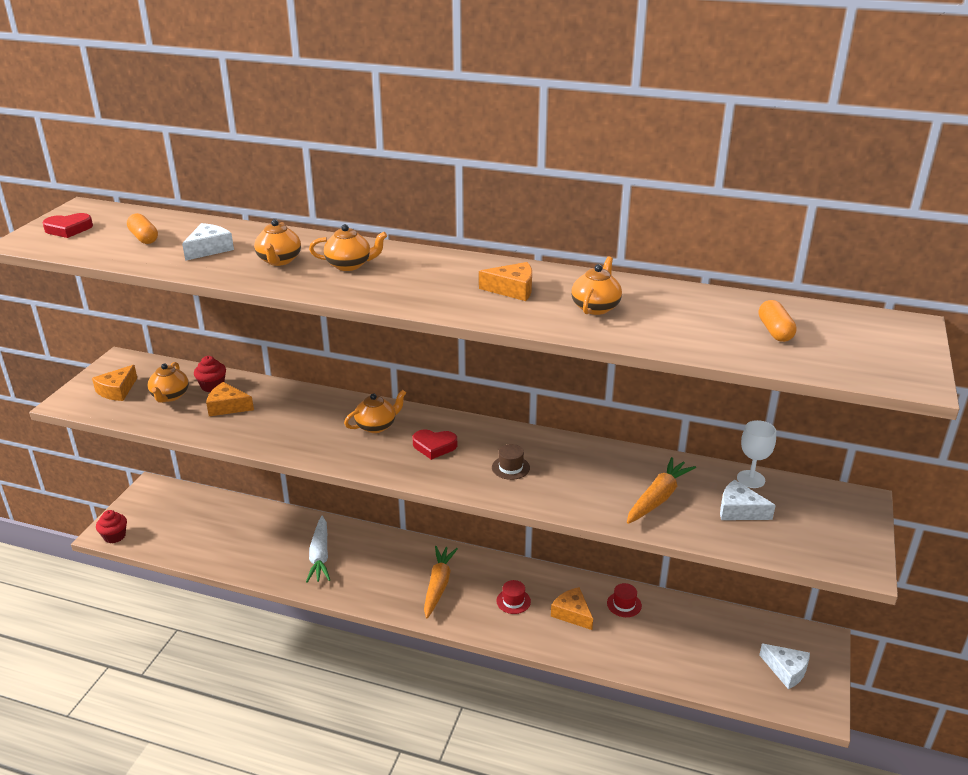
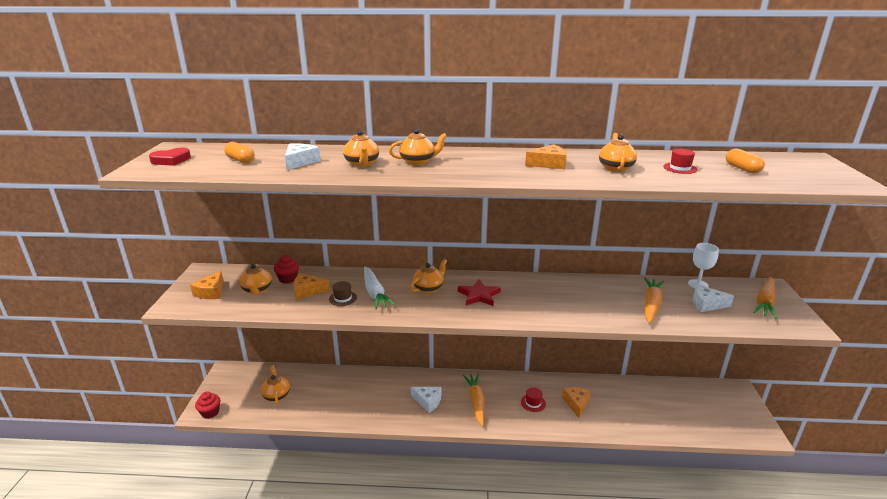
camera: 15 degrees left, 5 degrees down
white carrot [306,516,330,583] -> white carrot moved to [364,267,395,309]
red heart [412,429,457,460] -> red star [458,279,501,306]
brown hat [492,444,530,480] -> brown hat moved to [329,281,357,306]
orange cheese [551,587,593,630] -> orange cheese turned 60 degrees clockwise [562,387,591,418]
red hat [607,583,642,617] -> red hat moved to [663,149,697,174]
white cheese [759,643,810,689] -> white cheese moved to [411,387,441,413]
none -> orange teapot [261,365,290,405]
none -> orange carrot [753,276,777,319]

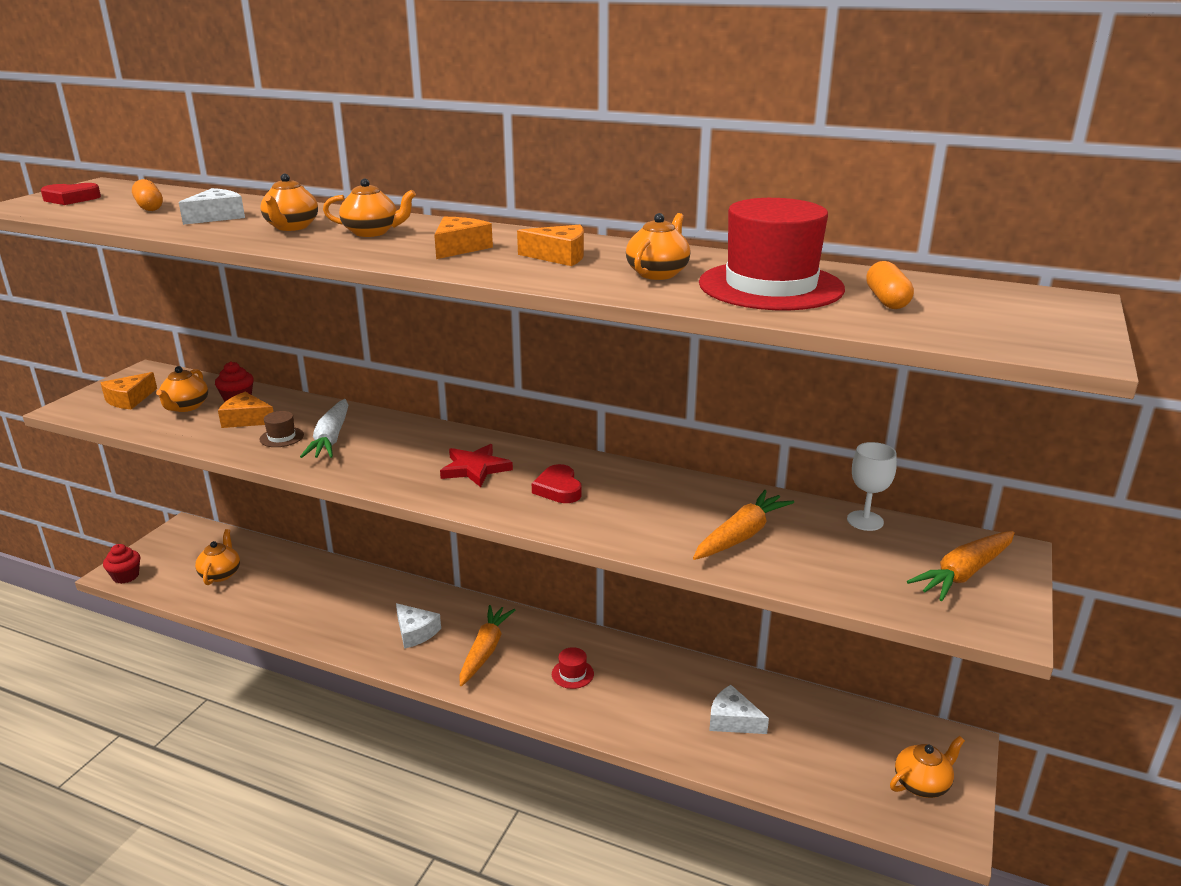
camera: 20 degrees right, 0 degrees up
orange teapot [410,259,447,293] -> orange teapot moved to [890,736,965,798]
orange cheese [562,387,591,418] -> orange cheese moved to [434,217,493,259]
red hat [663,149,697,174] -> red hat [699,198,845,310], size x2.47
white cheese [693,284,734,312] -> white cheese moved to [709,685,769,734]
none -> red heart [532,464,582,503]

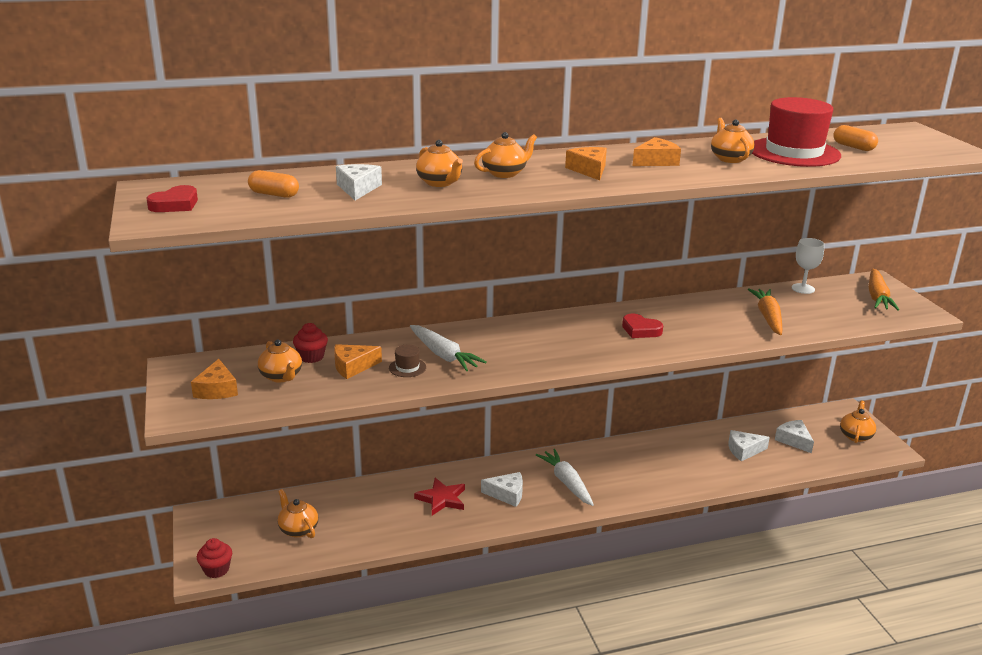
camera: 40 degrees left, 0 degrees up
red star [440,444,513,487] -> red star moved to [414,478,465,516]
orange carrot [460,605,515,686] -> white carrot [536,449,594,506]
red hat [552,647,594,689] -> none
none -> white cheese [775,420,814,453]

